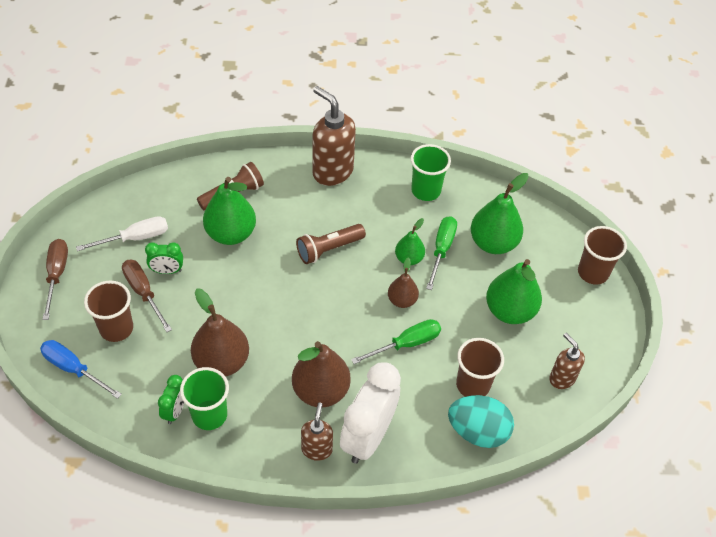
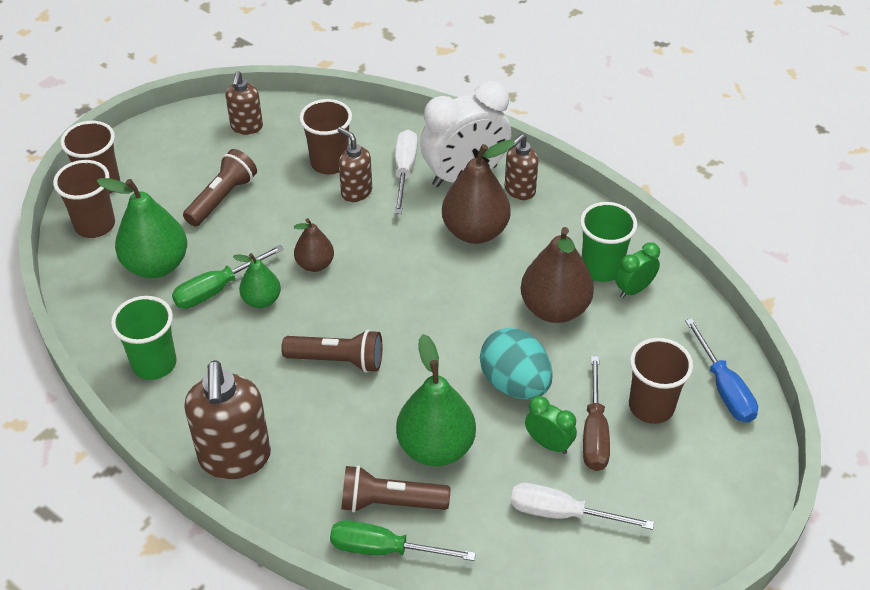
camera: 140 degrees left, 5 degrees down
brown screwdriver [42,239,68,320] -> none
green screwdriver [351,319,441,364] -> green screwdriver moved to [330,520,476,561]
turquoise egg [448,395,514,448] -> turquoise egg moved to [480,328,553,400]
green pear [486,259,542,324] -> brown flashlight [183,149,257,226]
none -> brown cup [53,160,115,238]
none -> brown soap dispenser [338,127,372,202]
none -> white screwdriver [394,130,418,214]

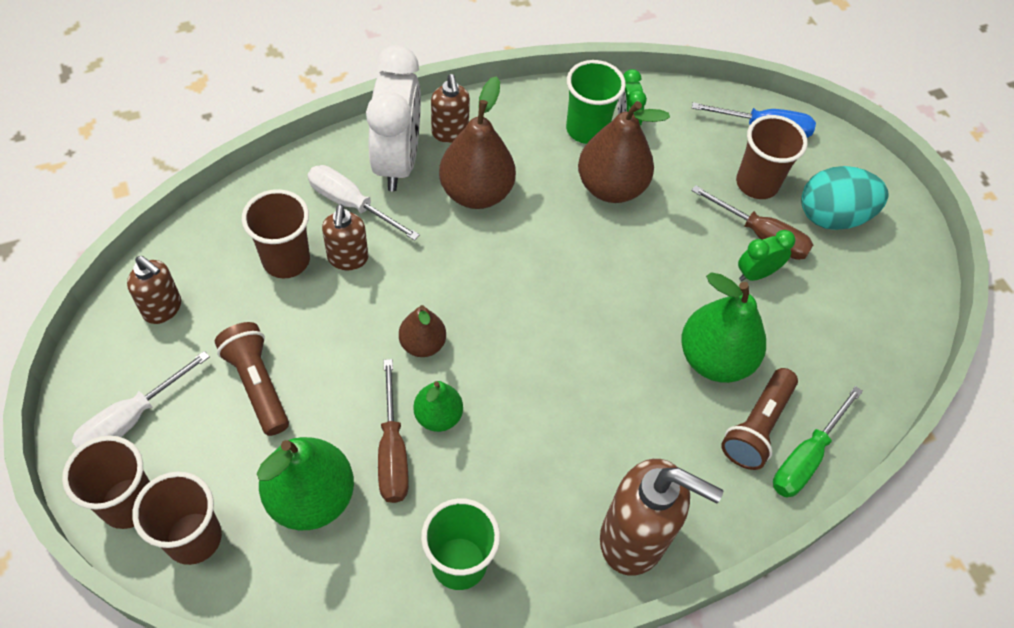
camera: 65 degrees left, 10 degrees up
green screwdriver [172,245,284,309] -> brown screwdriver [378,359,409,503]
brown flashlight [281,330,382,373] -> none
brown soap dispenser [338,127,372,202] -> brown soap dispenser turned 75 degrees counterclockwise [322,204,368,270]
turquoise egg [480,328,553,400] -> turquoise egg moved to [801,166,889,230]
white screwdriver [511,483,654,530] -> white screwdriver moved to [71,351,210,448]

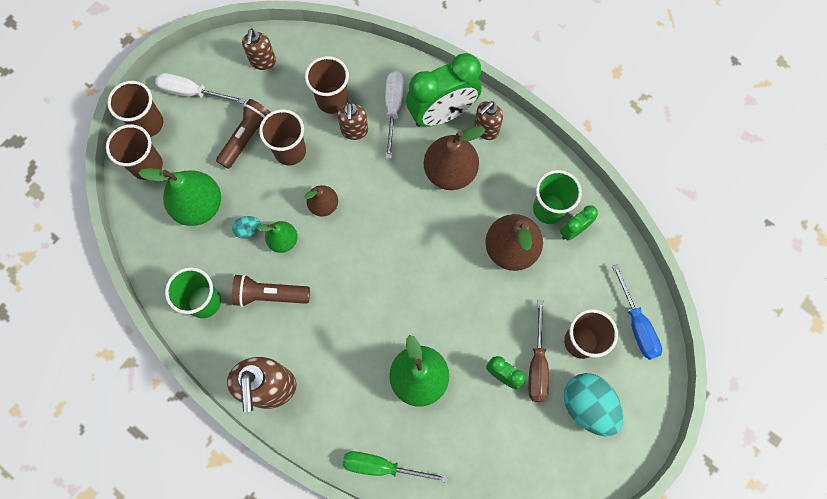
camera: 65 degrees right, 15 degrees up
brown soap dispenser [322,204,368,270] -> brown soap dispenser turned 60 degrees counterclockwise [337,102,368,140]
white clock [366,45,421,191] -> green clock [406,53,481,127]
brown screwdriver [378,359,409,503] -> turquoise egg [232,216,261,239]
brown flashlight [721,368,798,470] -> brown flashlight moved to [232,274,310,307]
none -> brown cup [259,109,306,165]

